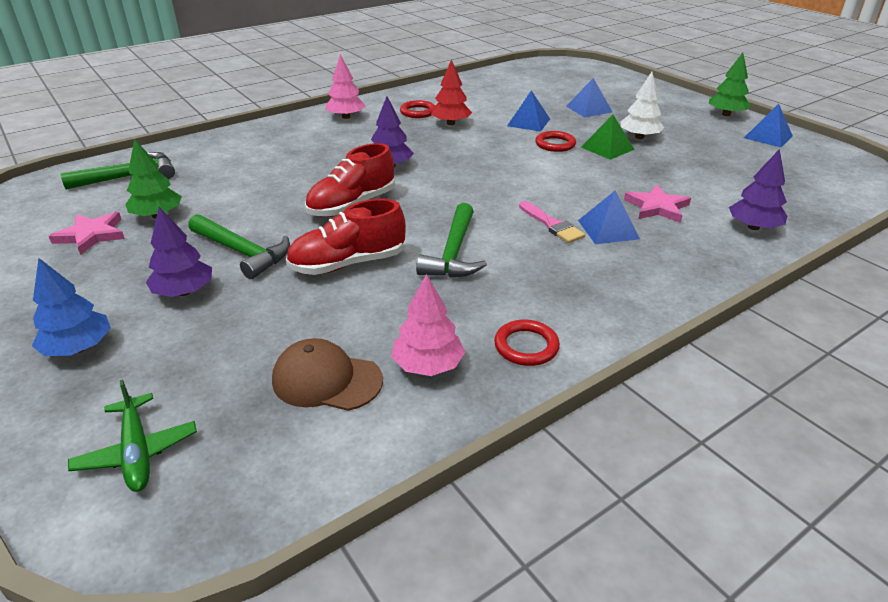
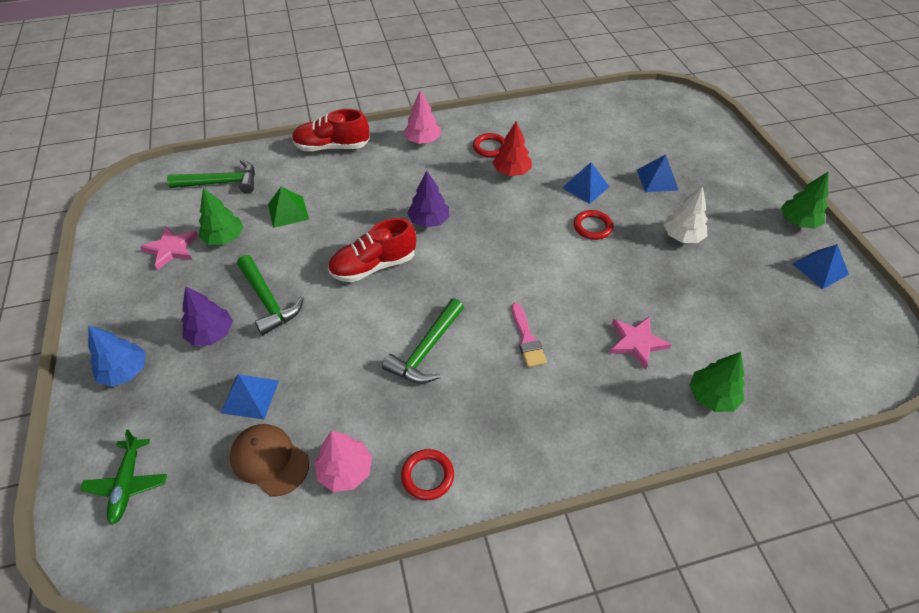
camera: 20 degrees right, 15 degrees up
red shoe [286,199,406,275] -> red shoe moved to [292,109,370,151]
blue pyramid [578,191,640,244] -> blue pyramid moved to [221,374,279,419]
green pyramid [581,115,635,160] -> green pyramid moved to [268,187,309,228]
purple tree [729,149,787,230] -> green tree [689,352,745,412]

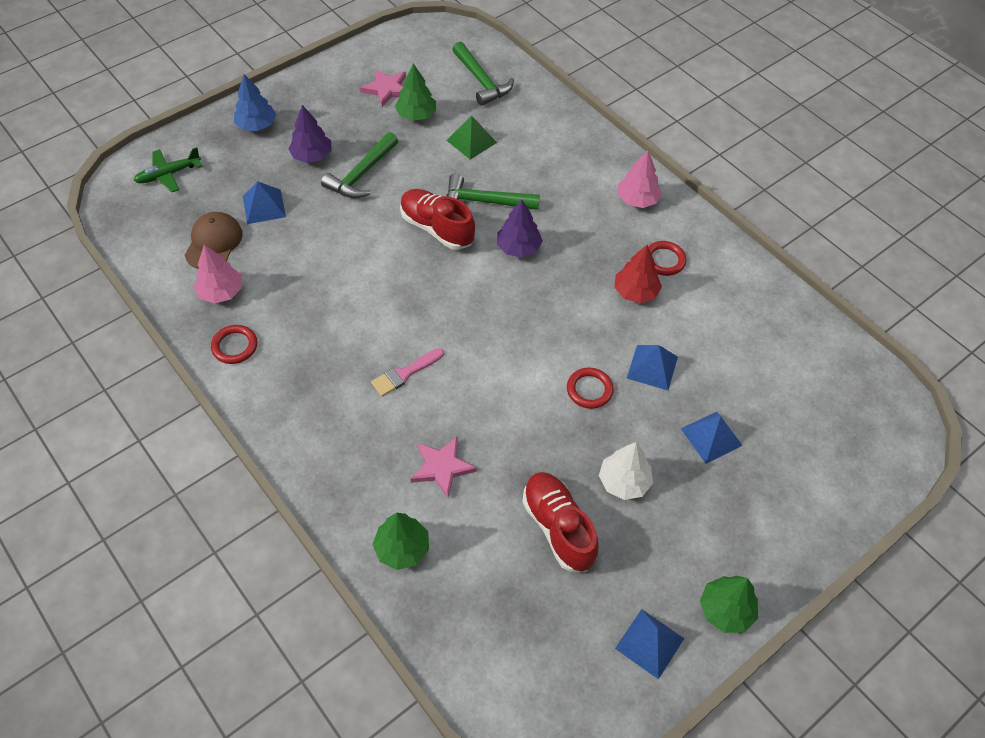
camera: 65 degrees right, 5 degrees up
red shoe [292,109,370,151] -> red shoe moved to [522,472,599,572]
green hammer [382,298,464,383] -> green hammer moved to [447,173,540,210]

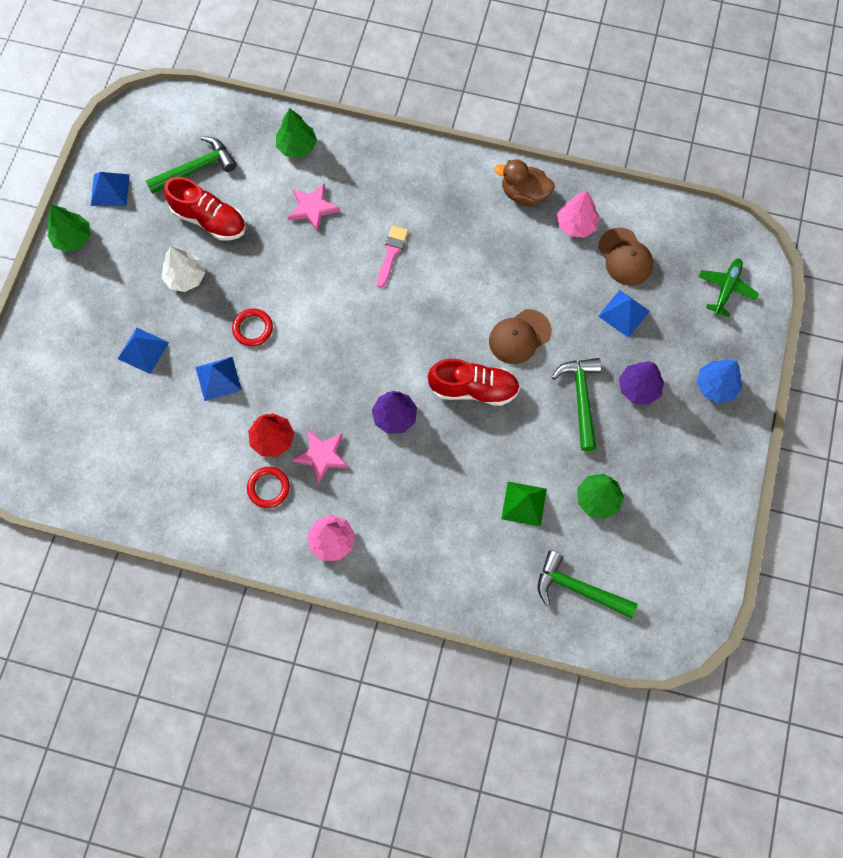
camera: 145 degrees right, 15 degrees up
red ring [211,325,257,364] -> brown duck [494,159,555,206]
pink star [360,69,406,107] -> pink star moved to [292,430,349,484]
green hammer [447,173,540,210] -> green hammer moved to [146,136,237,194]
none -> brown cap [489,309,552,364]

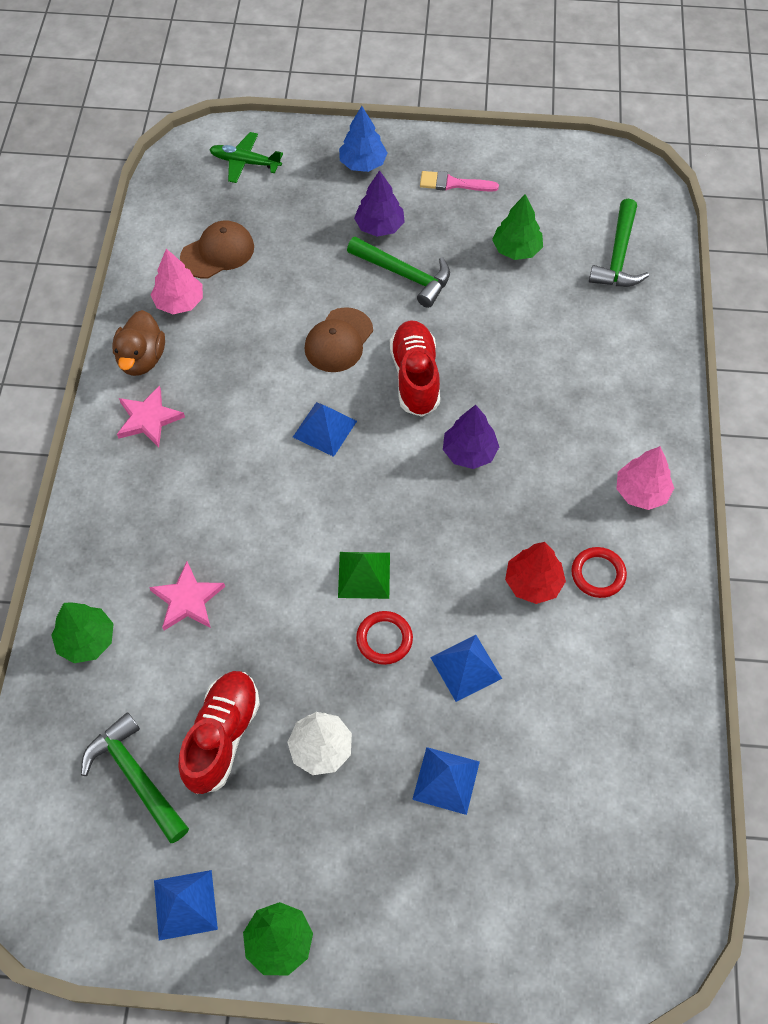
camera: 100 degrees left, 10 degrees down
pink star [292,430,349,484] -> pink star moved to [117,385,185,448]
pink brush [377,226,408,288] -> pink brush moved to [420,171,499,192]
brown cap [489,309,552,364] -> brown cap turned 75 degrees clockwise [304,307,373,372]
green pyramid [501,482,547,527] -> green pyramid moved to [338,552,390,599]
green hammer [552,358,601,451] -> green hammer turned 135 degrees counterclockwise [347,237,450,308]
blue pyramid [598,290,650,338] -> blue pyramid moved to [293,402,357,457]

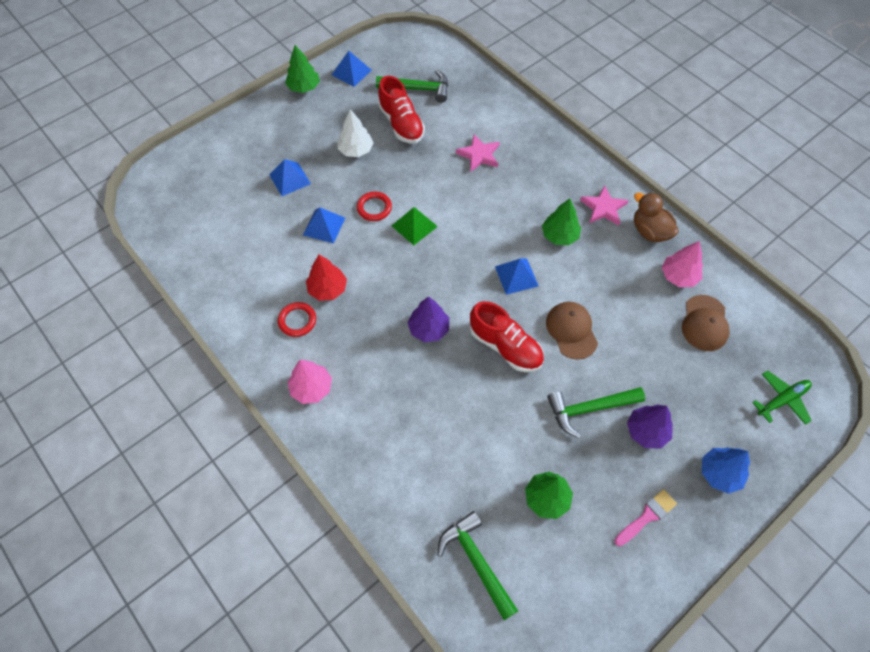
camera: 135 degrees right, 0 degrees up
green tree [51,602,114,663] -> green tree moved to [542,198,581,245]

